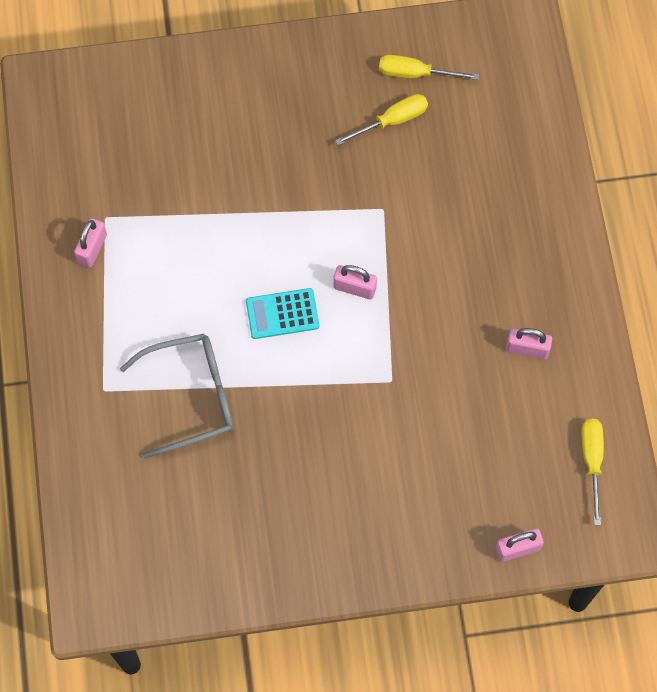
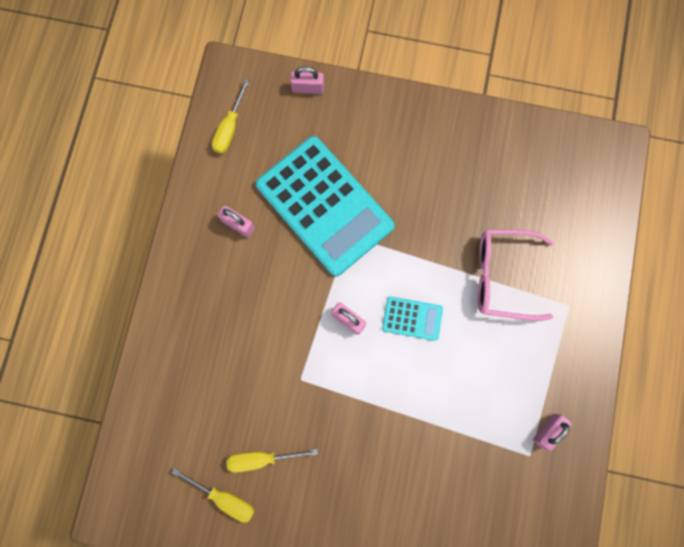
camera: 160 degrees left, 10 degrees up
grey glasses [120,334,234,458] -> pink glasses [478,229,554,320]
none -> turquoise calculator [256,136,394,276]

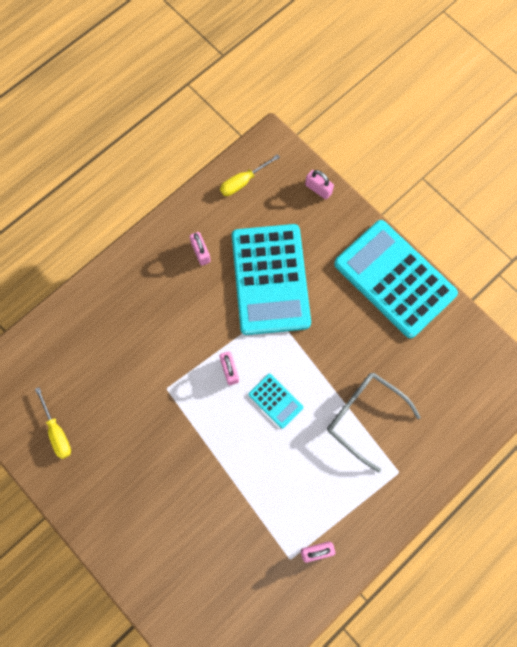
camera: 35 degrees right, 5 degrees down
yellow screwdriver [227,449,318,473] -> none
pink glasses [478,229,554,320] -> grey glasses [327,372,421,472]
none -> turquoise calculator [334,220,458,338]

